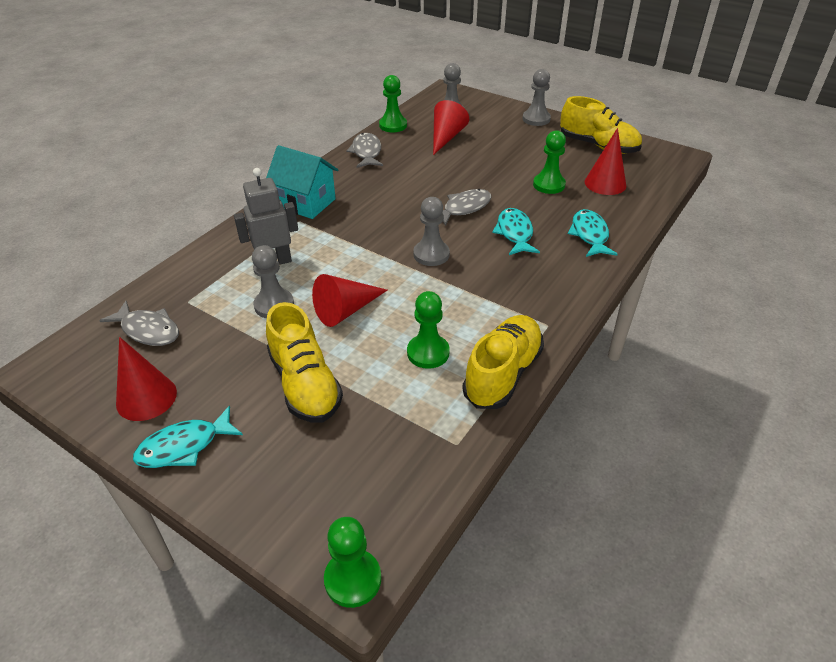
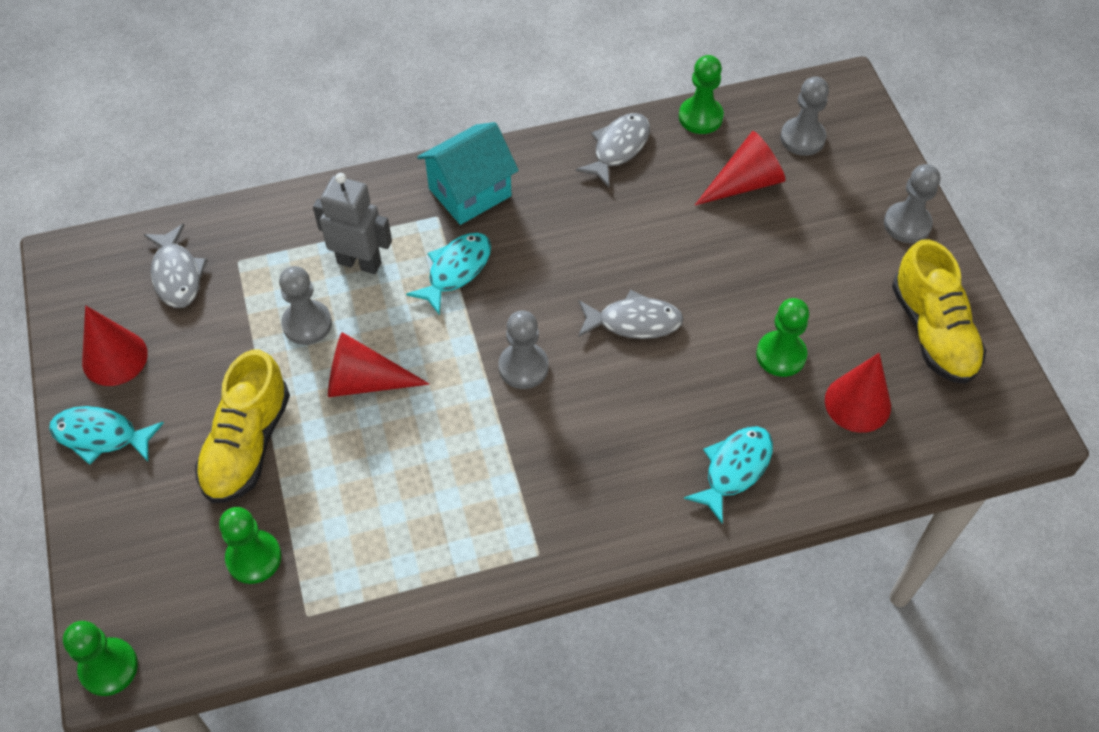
camera: 40 degrees right, 15 degrees up
turquoise house [266,145,338,219] -> turquoise house turned 75 degrees clockwise [417,122,519,225]
green pawn [407,291,450,369] -> green pawn moved to [219,507,281,584]
yellow shoe [462,315,544,409] -> none
turquoise fish [492,208,540,255] -> turquoise fish moved to [406,232,491,315]

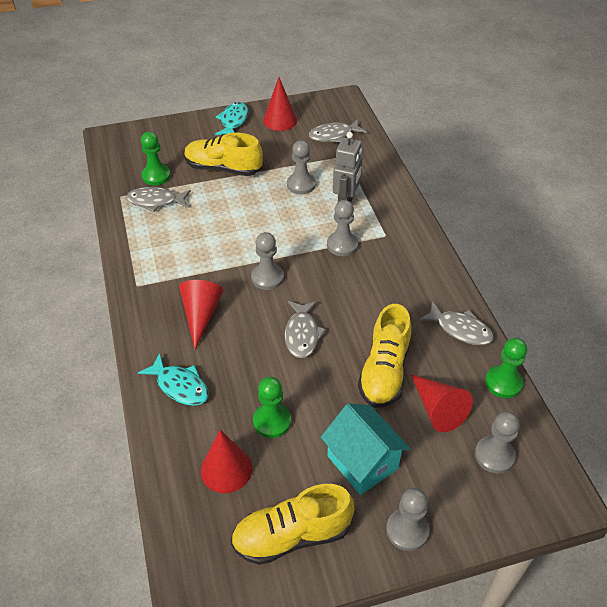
camera: 90 degrees right, 10 degrees down
green pawn [63,621,138,696] -> none
red cone [328,332,430,397] -> red cone moved to [179,280,224,349]
turquoise fish [406,232,491,315] -> grey pawn [327,200,358,256]
turquoise house [417,122,519,225] -> turquoise house moved to [321,403,410,495]
none -> grey fish [126,187,191,212]
none -> yellow shoe [358,304,411,408]

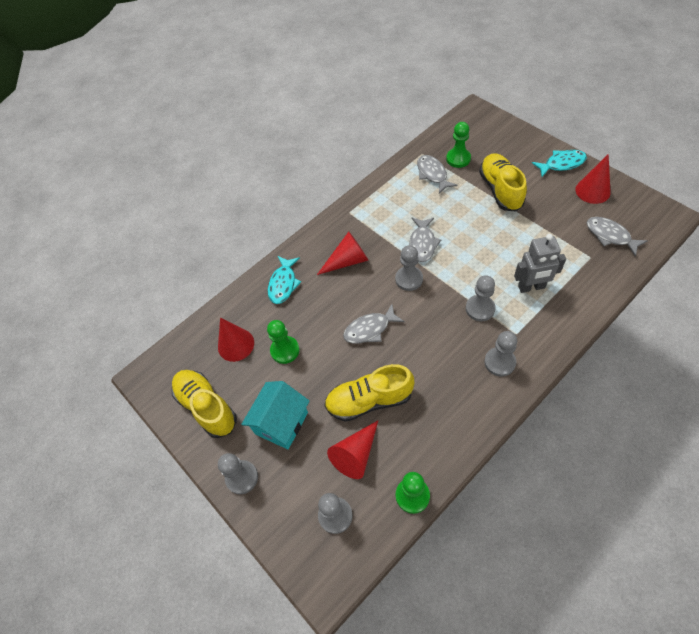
camera: 70 degrees right, 10 degrees up
grey pawn [287,140,316,194] -> grey pawn moved to [484,331,517,377]
grey fish [419,301,494,345] -> grey fish moved to [409,218,441,262]

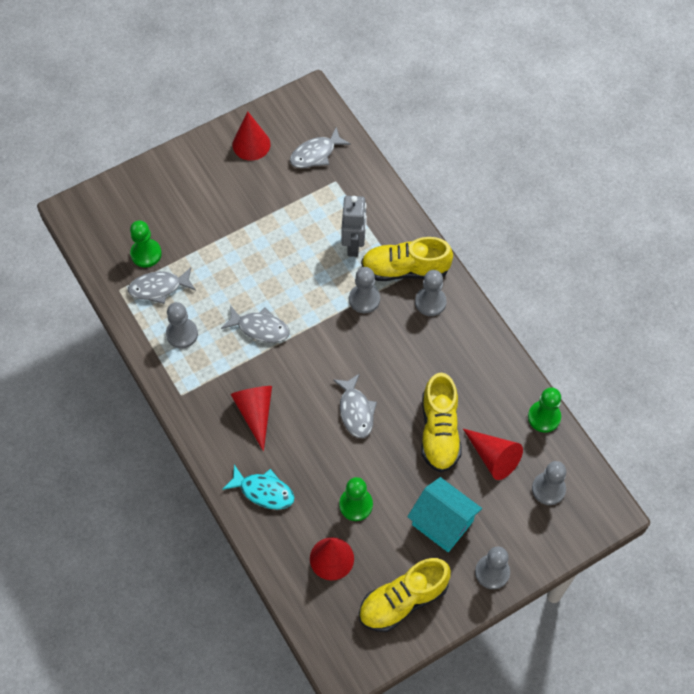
camera: 85 degrees left, 5 degrees up
grey pawn [395,245,423,291] -> grey pawn moved to [166,302,198,349]
yellow shoe [479,153,527,211] -> yellow shoe moved to [361,237,453,281]
turquoise fish [532,150,587,177] -> none

